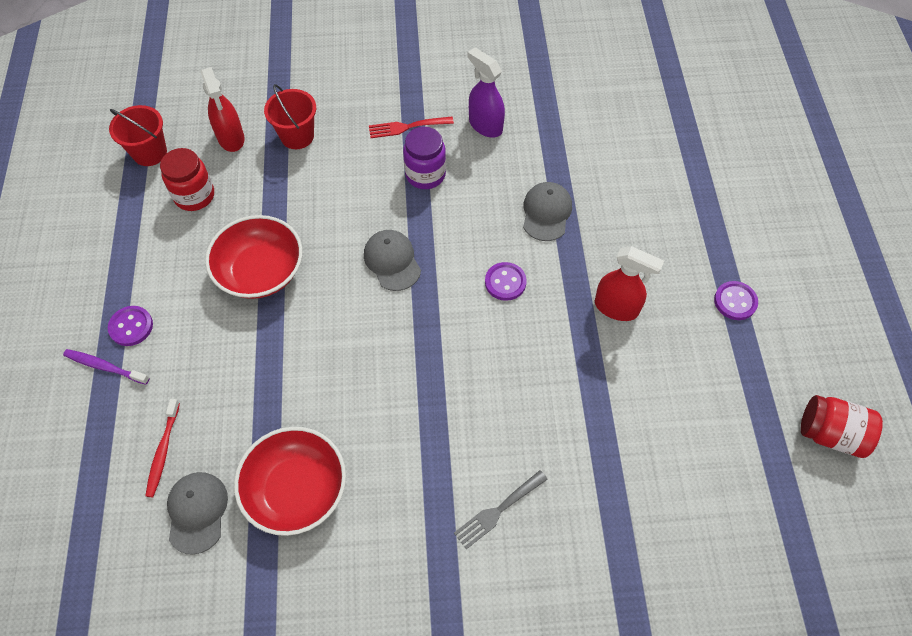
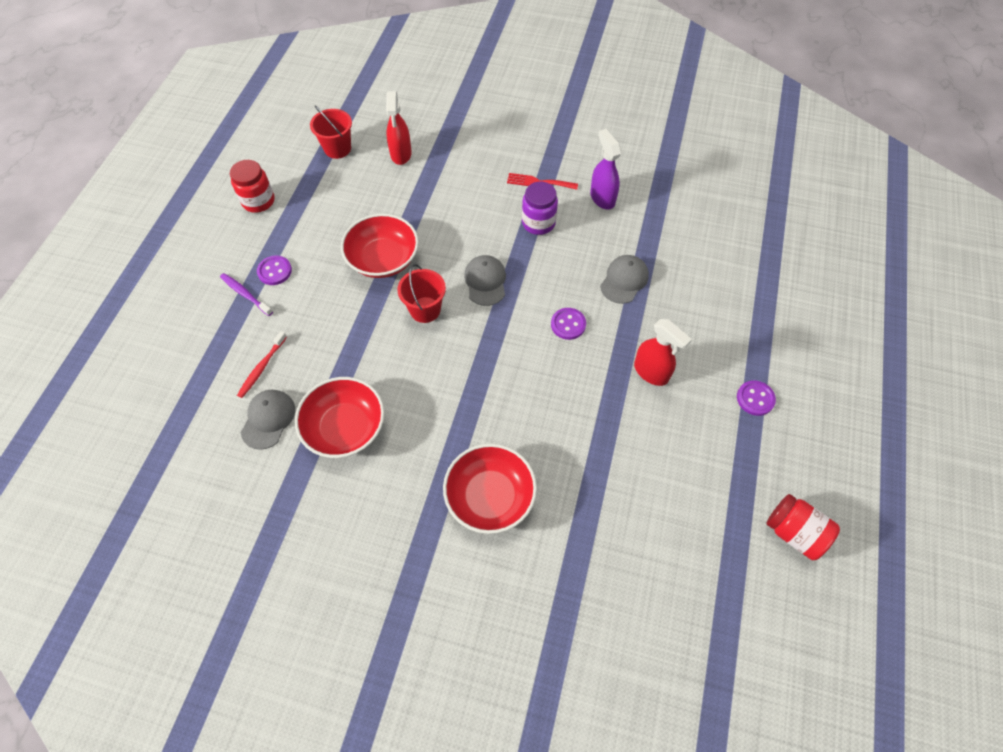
camera: 20 degrees right, 0 degrees up
red jar [160,148,214,211] -> red jar moved to [230,160,275,213]
red bucket [264,84,316,149] -> red bucket moved to [397,264,446,323]
grey fork [454,470,548,549] -> red bowl [443,444,537,534]

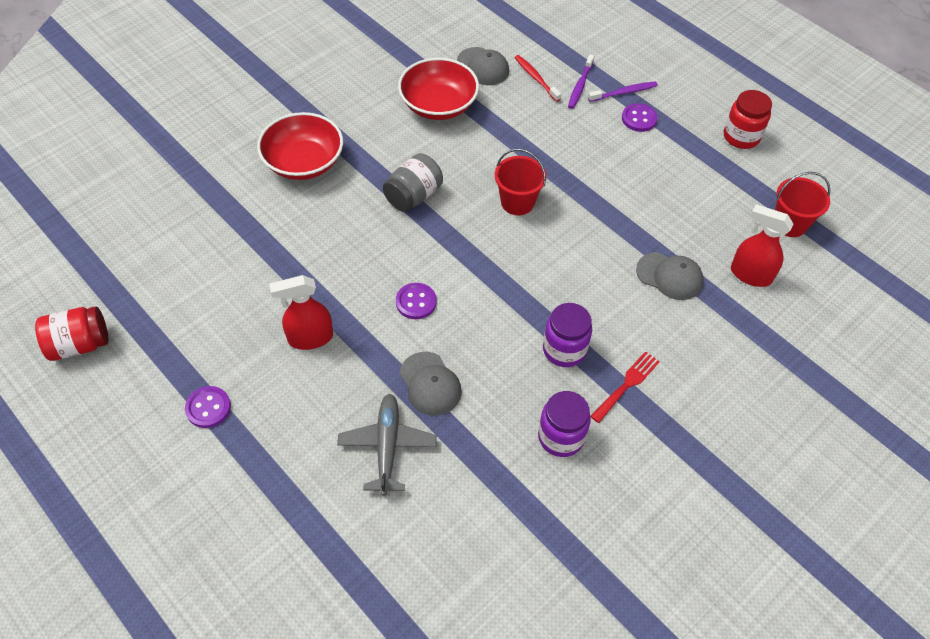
camera: 120 degrees right, 5 degrees down
red bowl [341,214,419,278] -> none
grey cap [464,255,506,306] -> grey cap moved to [636,252,704,300]
purple spray bottle [590,129,622,210] -> purple jar [538,391,591,457]
none -> grey plane [337,394,437,496]
none -> grey jar [383,153,443,212]
none -> purple toothbrush [568,55,594,109]

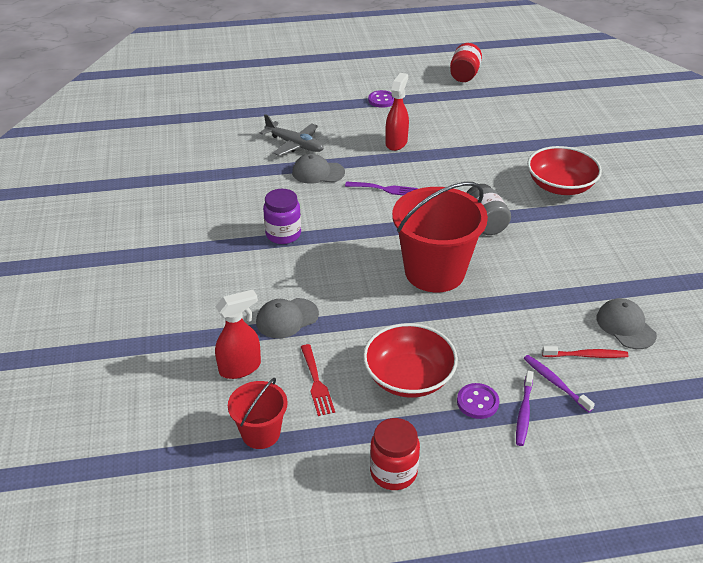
camera: 125 degrees right, 15 degrees down
purple button [396,283,437,319] -> purple fork [345,182,418,195]
red bowl [398,58,479,120] -> red bowl moved to [363,323,458,398]
grey cap [457,47,509,85] -> grey cap turned 75 degrees clockwise [597,298,657,349]
red bucket [495,149,547,215] -> red bucket [392,182,488,292], size x1.89
purple jar [538,391,591,457] -> none
red fork [590,351,660,423] -> red fork moved to [301,344,335,416]

